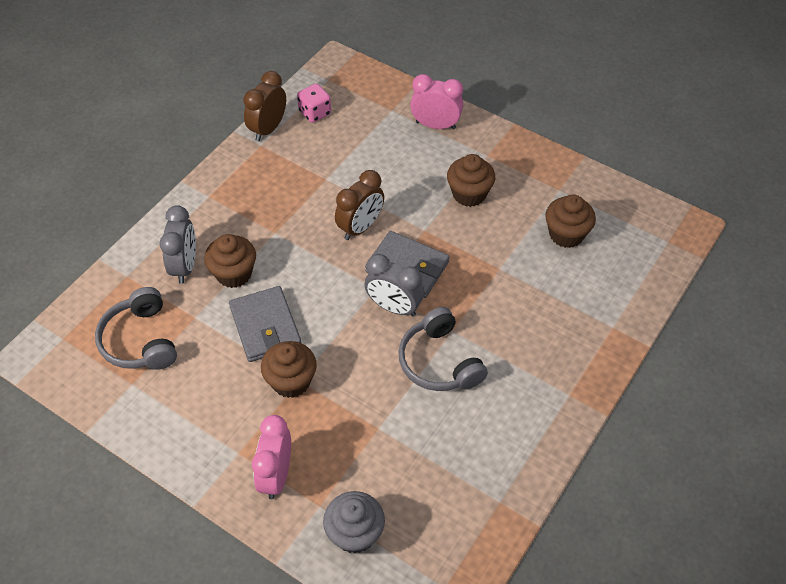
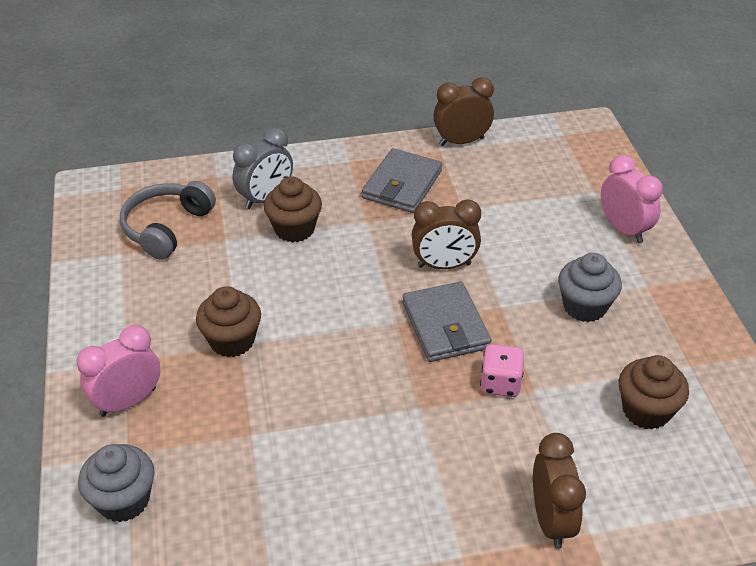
camera: 45 degrees right, 10 degrees down
grey wallet [229,286,301,362] -> grey wallet moved to [362,148,442,213]
pink dice [297,84,331,123] -> pink dice moved to [480,344,524,397]
grey clock [365,254,424,317] -> none
grey headphones [398,307,488,391] -> none
brown cupcake [447,154,495,207] -> grey cupcake [558,253,622,322]
none -> brown clock [533,433,586,549]

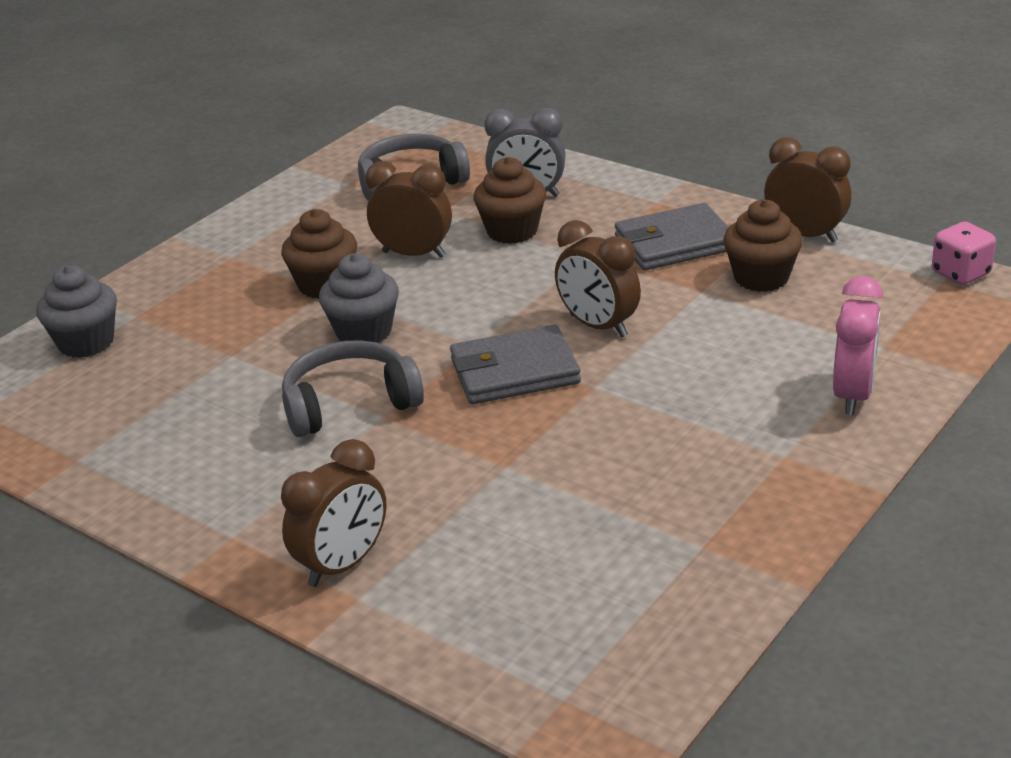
camera: 50 degrees right, 10 degrees down
pink clock [77,325,161,417] -> none
grey wallet [402,281,492,362] -> grey wallet turned 45 degrees clockwise [450,325,581,404]
pink dice [480,344,524,397] -> pink dice moved to [932,222,996,285]
grey cupcake [558,253,622,322] -> grey cupcake moved to [319,253,399,343]
brown cupcake [619,355,689,429] -> brown cupcake moved to [723,199,803,292]
none -> grey headphones [282,340,424,437]
none -> brown clock [365,161,452,258]

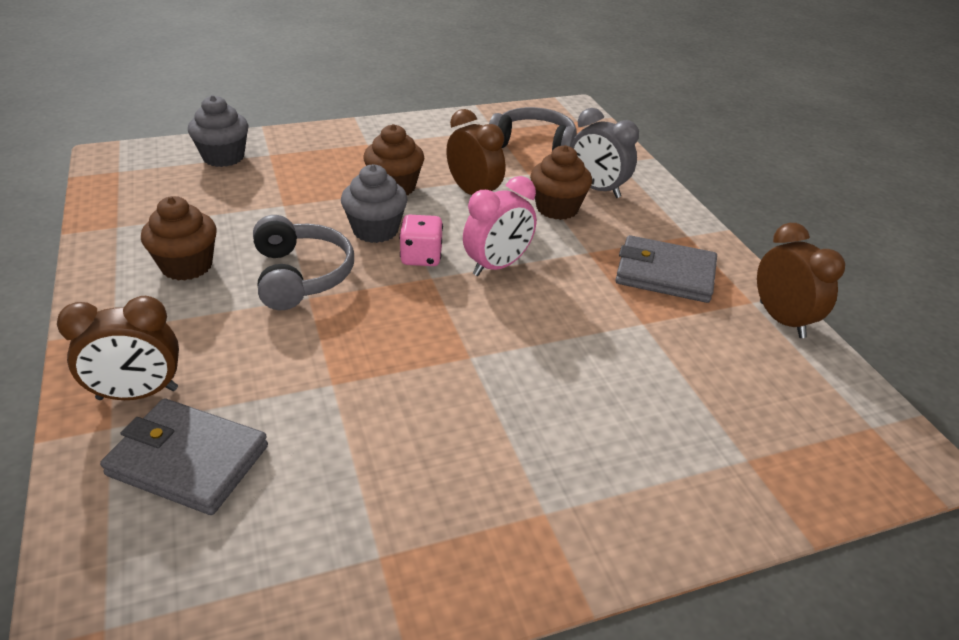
camera: 30 degrees right, 5 degrees up
grey headphones [282,340,424,437] -> grey headphones turned 60 degrees clockwise [253,215,354,310]
grey wallet [450,325,581,404] -> grey wallet moved to [100,398,268,515]
brown clock [555,220,641,338] -> none
brown cupcake [723,199,803,292] -> brown cupcake moved to [141,196,217,281]
pink clock [833,276,883,415] -> pink clock moved to [463,176,537,276]
pink dice [932,222,996,285] -> pink dice moved to [399,215,443,266]

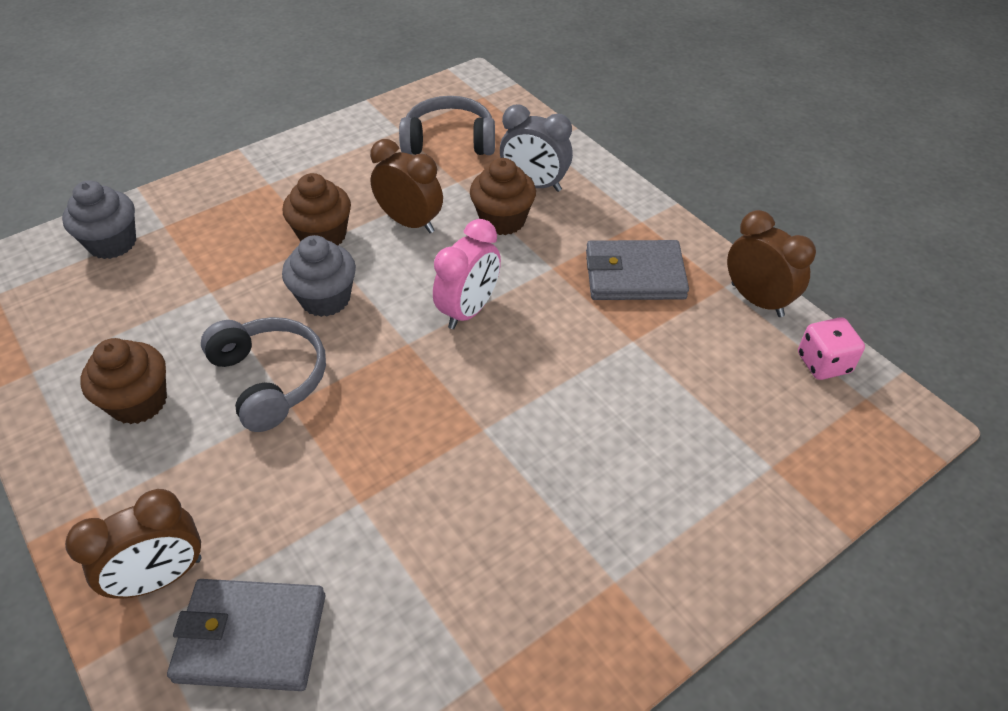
camera: 15 degrees left, 10 degrees up
pink dice [399,215,443,266] -> pink dice moved to [798,317,865,380]

